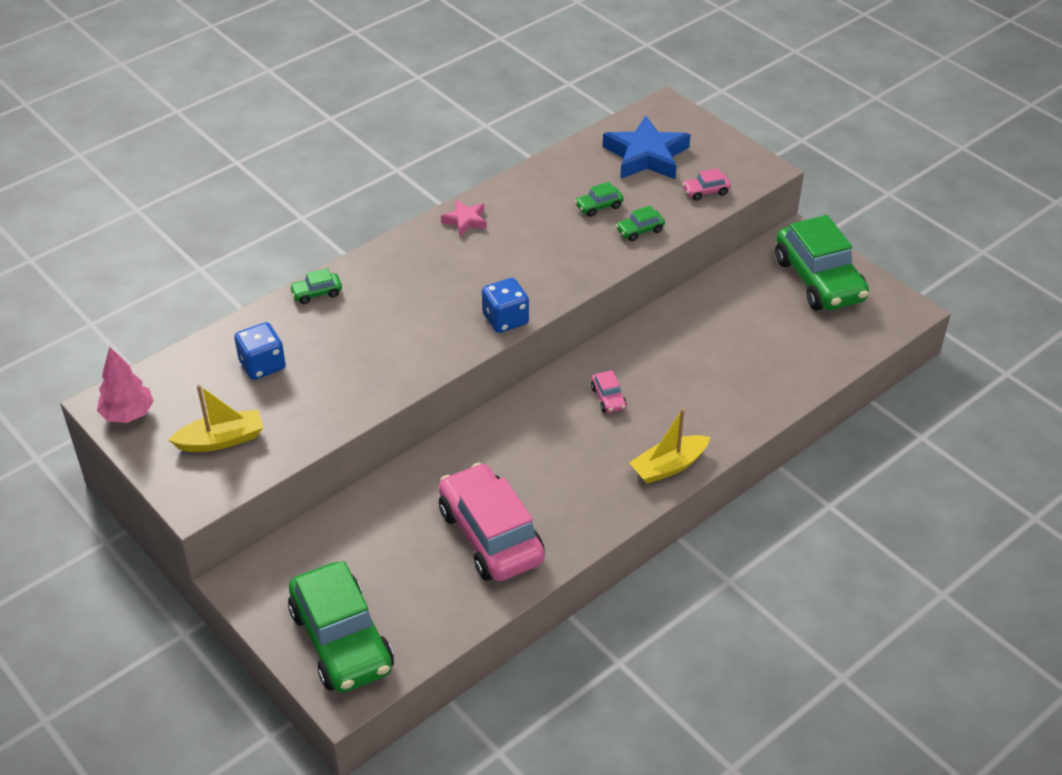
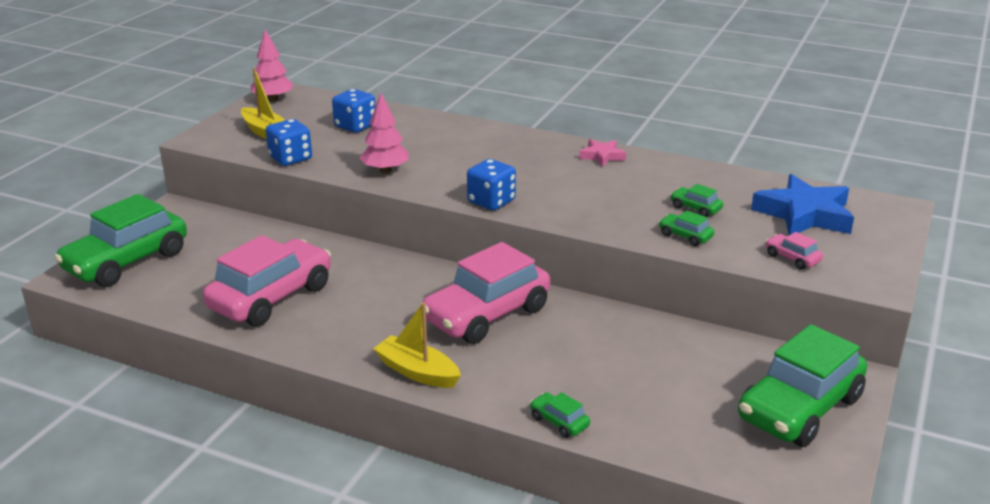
camera: 65 degrees right, 15 degrees down
green car [289,268,342,304] -> green car moved to [530,392,590,438]
pink car [591,370,627,413] -> pink car [420,242,550,344], size x2.47
none -> blue dice [266,119,312,166]
none -> pink tree [360,93,409,173]

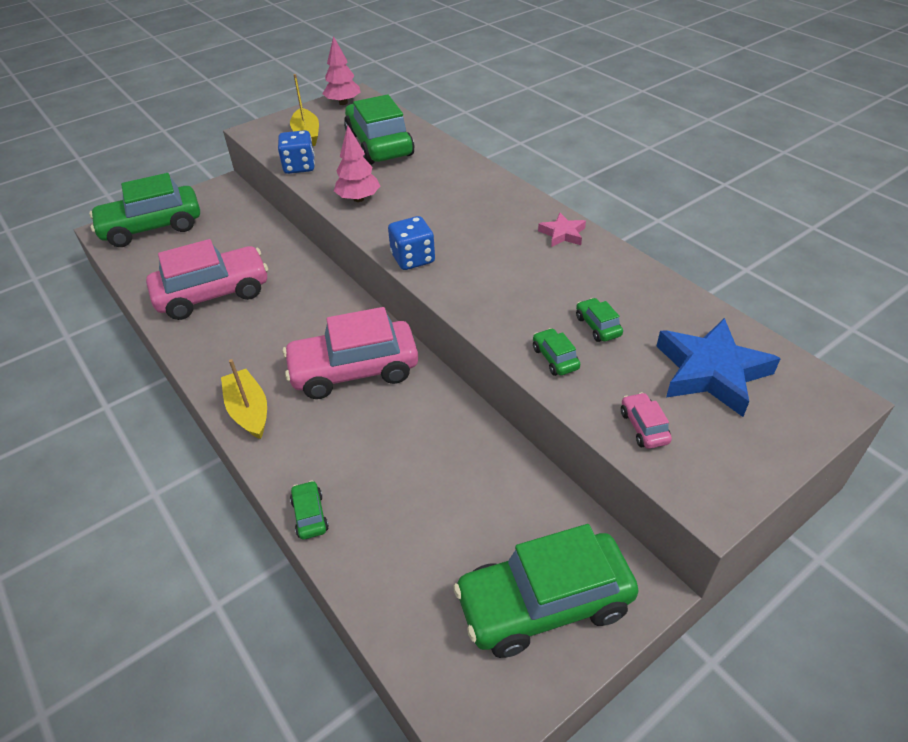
camera: 30 degrees right, 15 degrees up
blue dice [332,89,375,132] -> green car [344,94,414,165]

